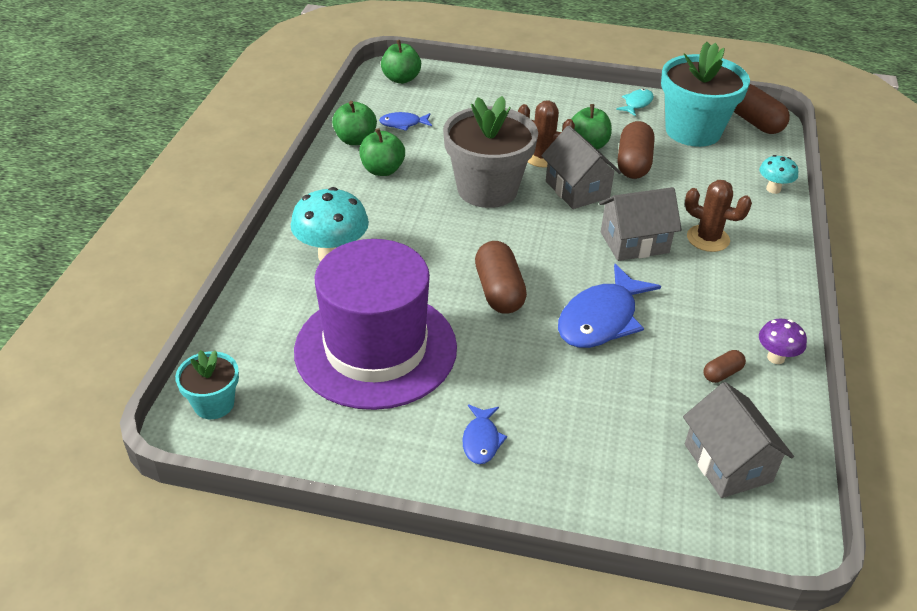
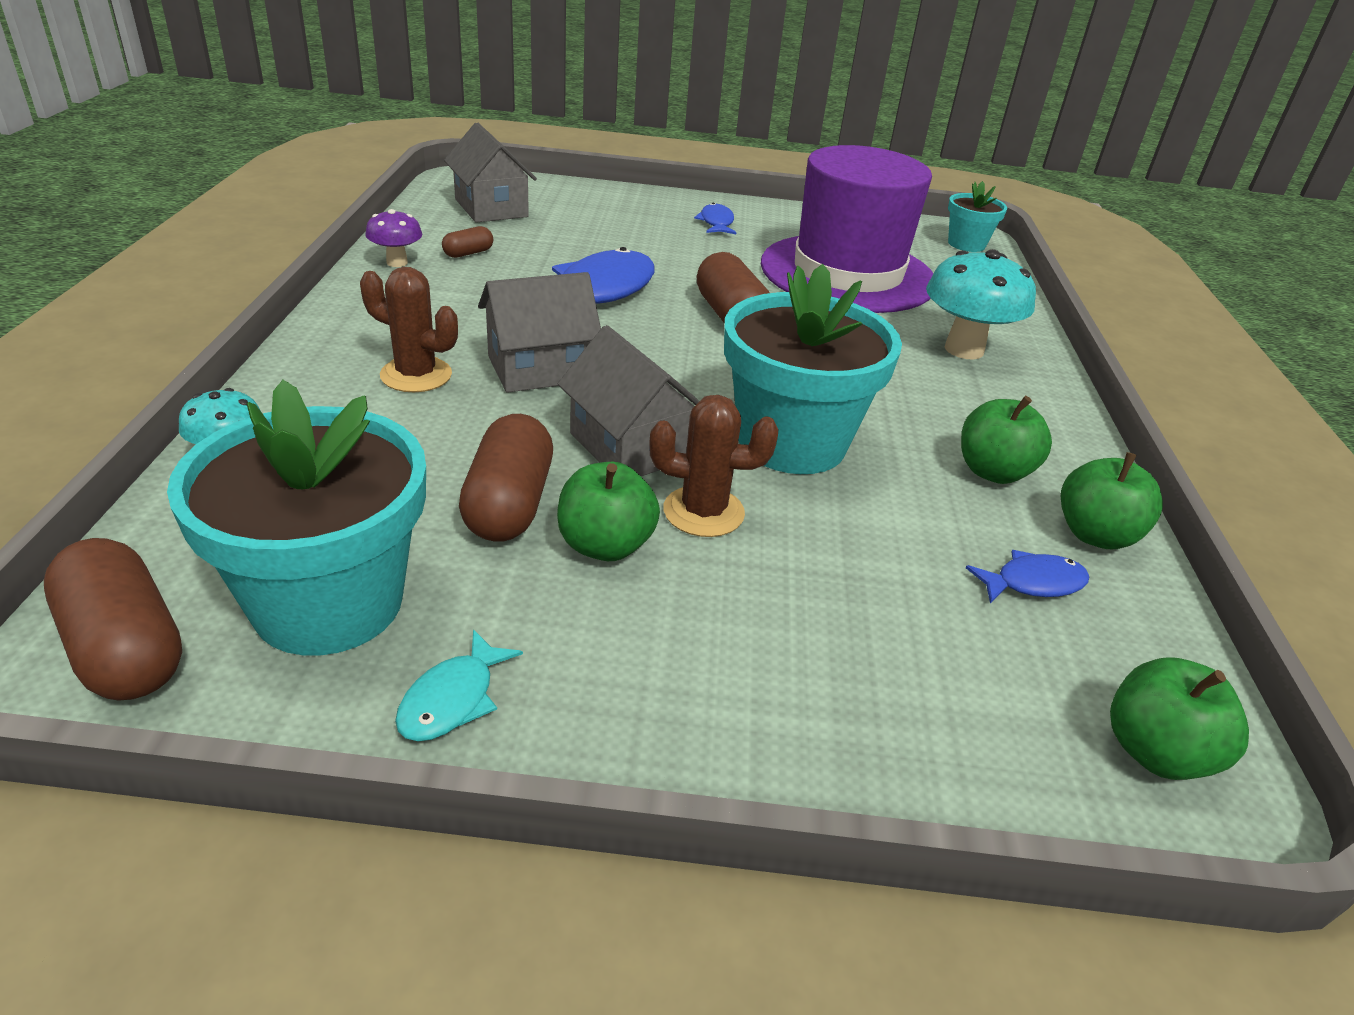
camera: 170 degrees right, 5 degrees down
grey flower pot [443,96,538,208] -> turquoise flower pot [724,264,902,474]

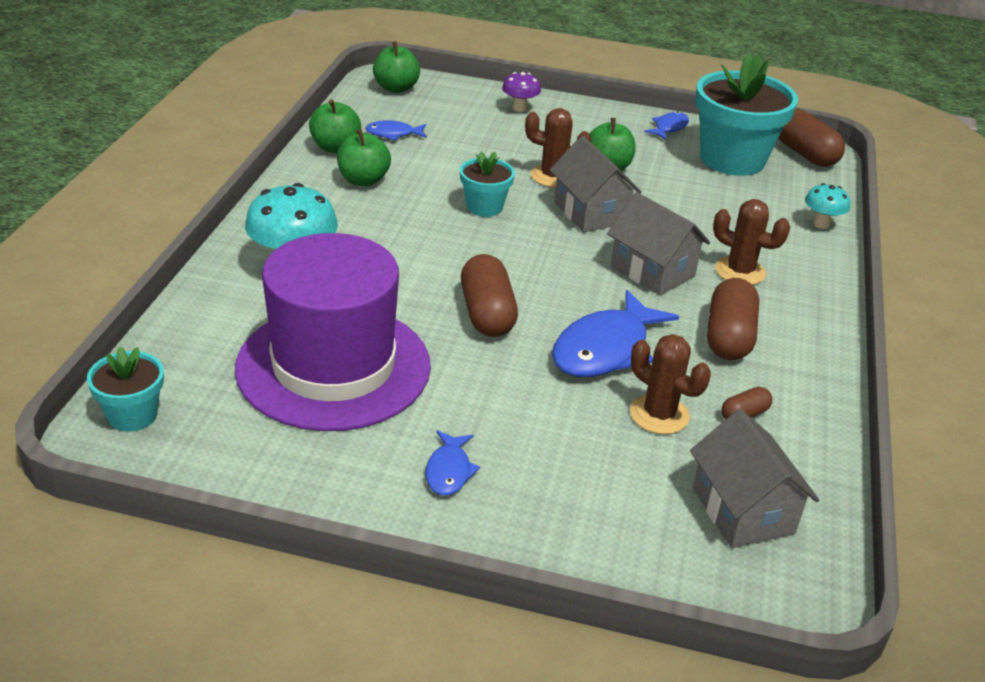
camera: 170 degrees left, 0 degrees up
purple mushroom [365,209,422,267] -> purple mushroom moved to [502,72,541,112]
turquoise fish [395,629,523,741] -> blue fish [644,111,689,140]
brown capsule [459,414,553,542] -> brown capsule moved to [707,278,759,360]
grey house [478,272,601,393] -> grey house turned 60 degrees clockwise [607,192,710,295]
turquoise flower pot [724,264,902,474] -> turquoise flower pot [460,152,515,217], size x0.51
none -> brown cactus [630,334,711,434]

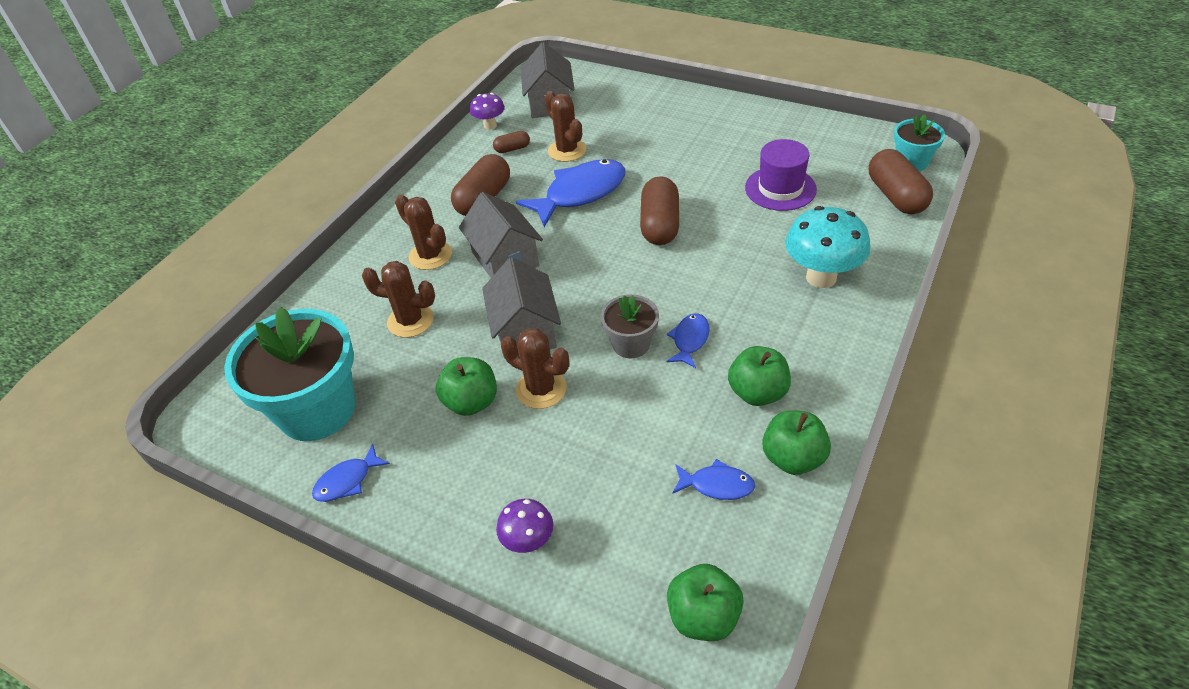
camera: 160 degrees left, 10 degrees up
purple hat [235,233,431,431] -> purple hat [745,139,817,211], size x0.51
blue fish [425,430,480,496] -> blue fish moved to [666,314,710,368]
turquoise flower pot [460,152,515,217] -> grey flower pot [601,294,659,358]
brown capsule [779,109,845,167] -> brown capsule moved to [869,149,933,214]
turquoise mushroom [805,183,850,229] -> none
none -> brown cactus [362,261,435,337]
none -> purple mushroom [470,93,505,130]

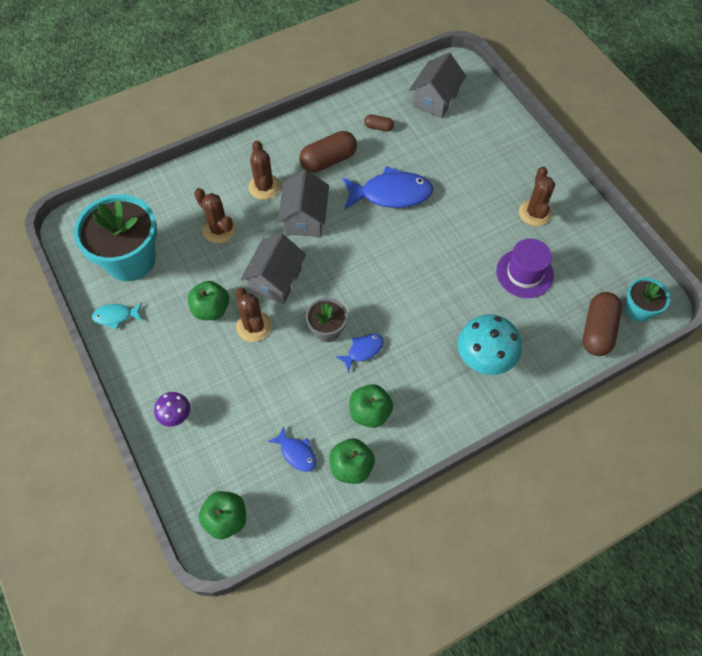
camera: 30 degrees right, 15 degrees up
blue fish [312,444,390,502] -> turquoise fish [92,302,142,329]
purple mushroom [470,93,505,130] -> none
brown cactus [544,91,586,162] -> brown cactus moved to [519,166,555,226]
brown capsule [640,176,679,245] -> none

